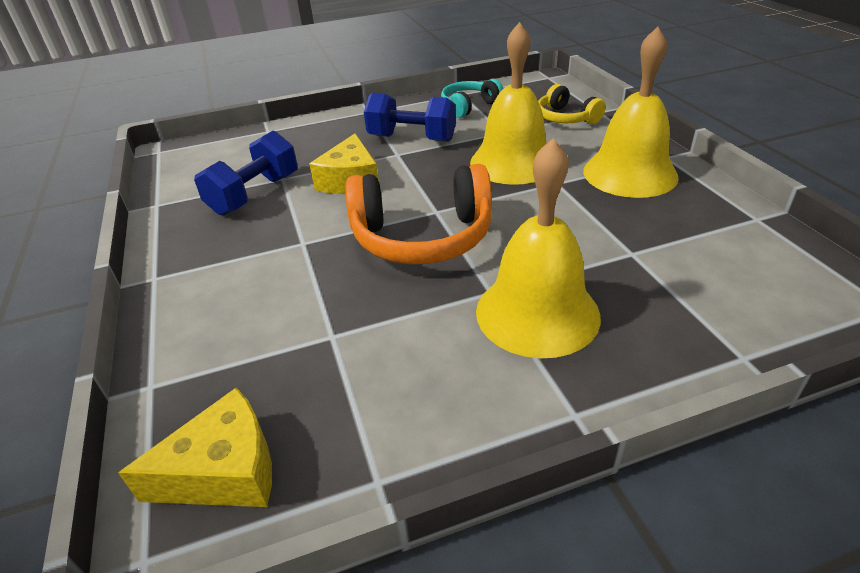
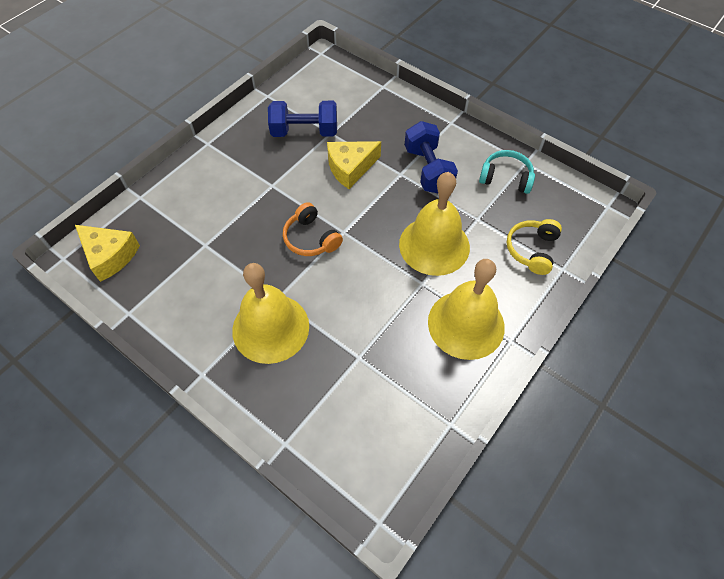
camera: 55 degrees right, 20 degrees up
orange headphones [345,164,492,264] -> orange headphones [283,202,343,256], size x0.56

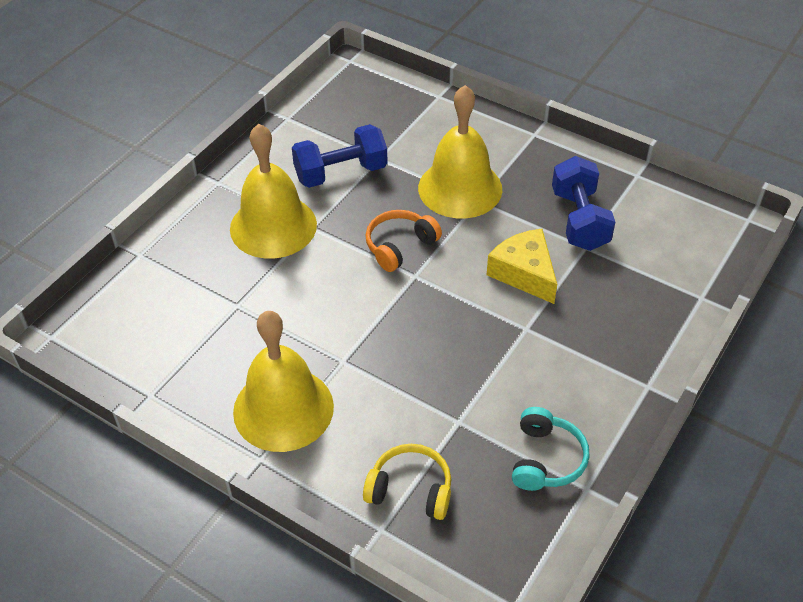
camera: 85 degrees right, 10 degrees down
yellow cheese [75,225,140,282] -> none
yellow bell [399,172,470,276] -> yellow bell moved to [418,85,502,218]
blue dumbbell [405,121,458,193] -> blue dumbbell moved to [292,124,388,188]

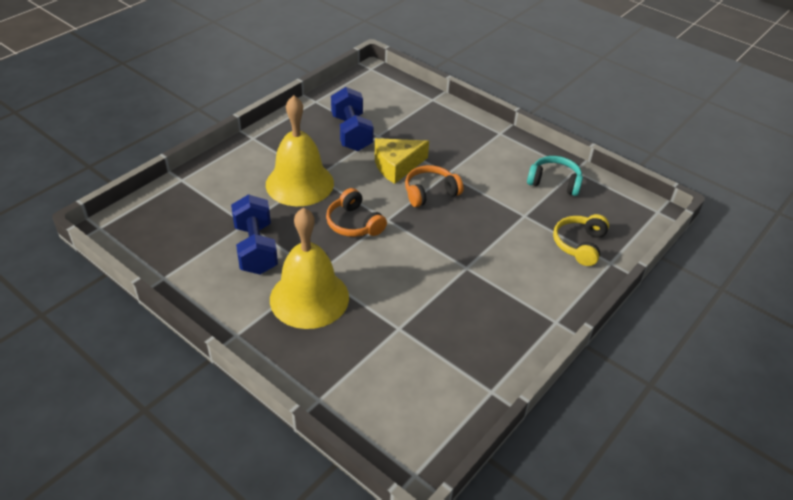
camera: 85 degrees left, 5 degrees down
yellow bell [233,311,334,452] -> none
blue dumbbell [552,156,615,251] -> blue dumbbell turned 75 degrees clockwise [331,87,374,151]
none -> orange headphones [405,165,463,207]

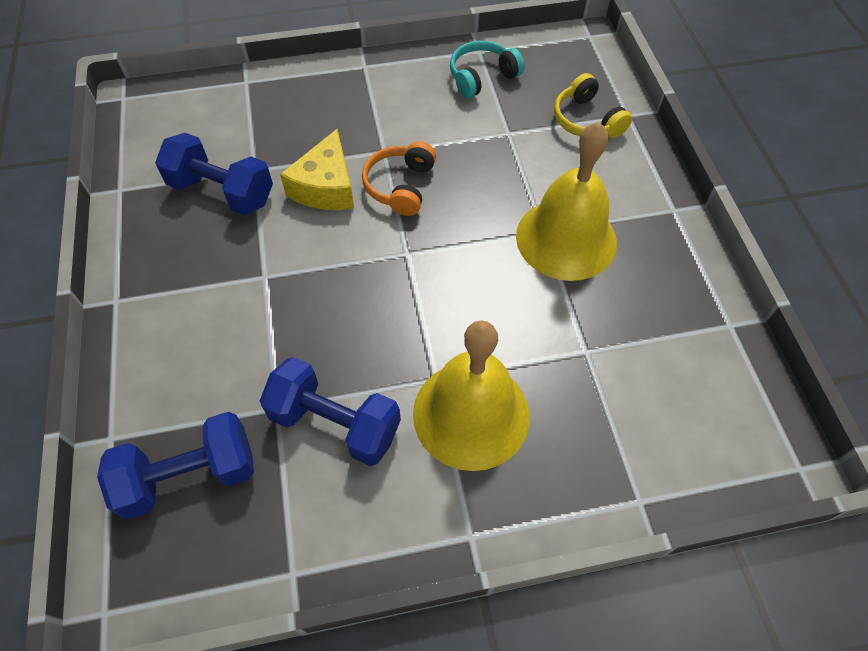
camera: 50 degrees left, 15 degrees up
yellow bell [266,95,334,206] -> yellow bell moved to [516,122,617,281]
orange headphones [326,188,387,237] -> none
none -> blue dumbbell [97,412,254,519]

